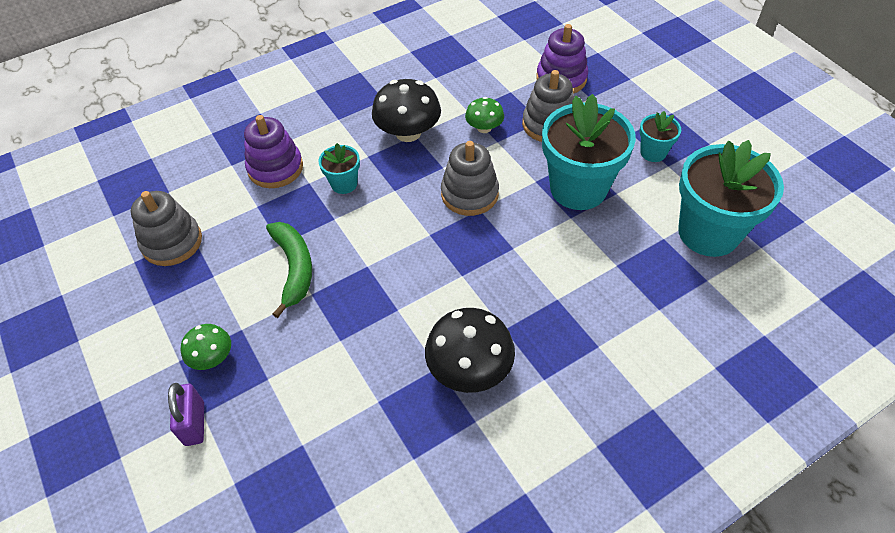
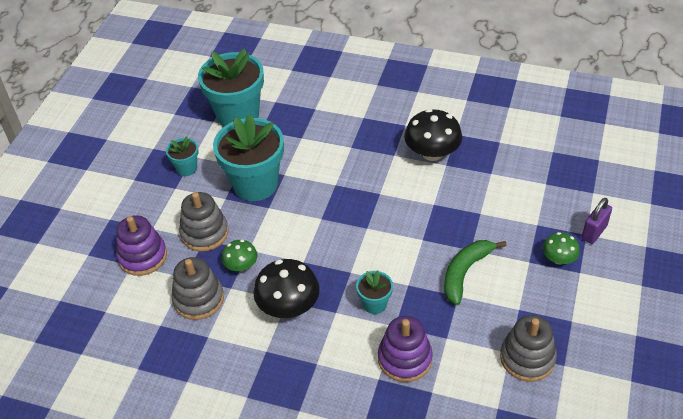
camera: 130 degrees left, 5 degrees down
grey stacking toy [441,141,499,216] -> grey stacking toy moved to [172,257,224,320]

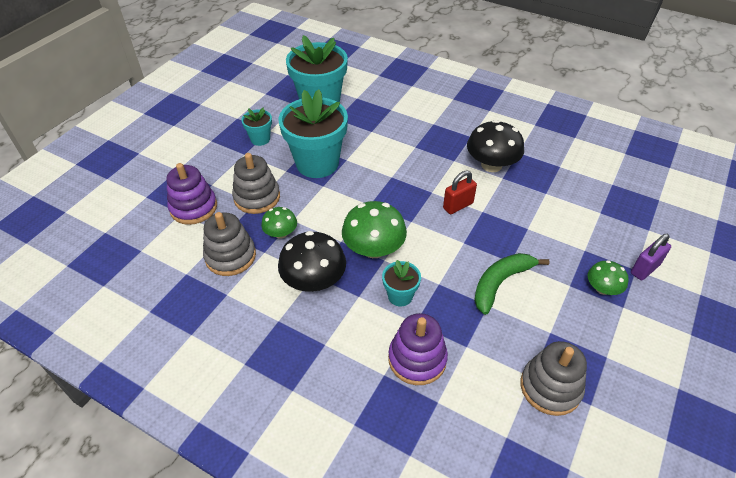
camera: 10 degrees right, 0 degrees up
none -> green mushroom [342,201,407,258]
none -> red padlock [443,171,477,214]

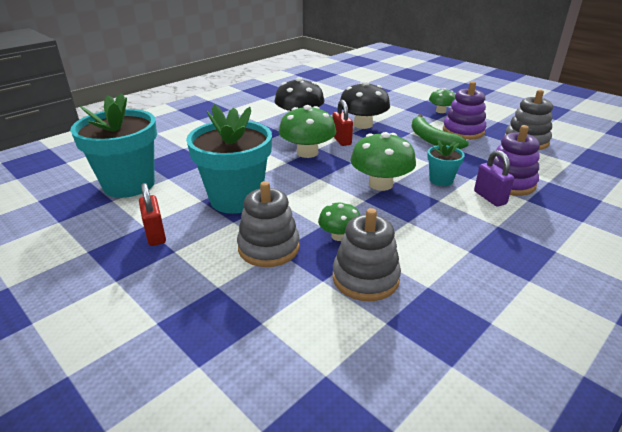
camera: 75 degrees left, 15 degrees down
purple stacking toy [167,163,217,225] -> purple stacking toy moved to [443,81,486,140]
turquoise flower pot [241,107,272,146] -> red padlock [139,183,166,246]
black mushroom [278,231,346,292] -> black mushroom moved to [340,81,390,129]
purple padlock [631,234,671,280] -> purple padlock moved to [474,150,514,207]
none -> green mushroom [279,105,336,158]

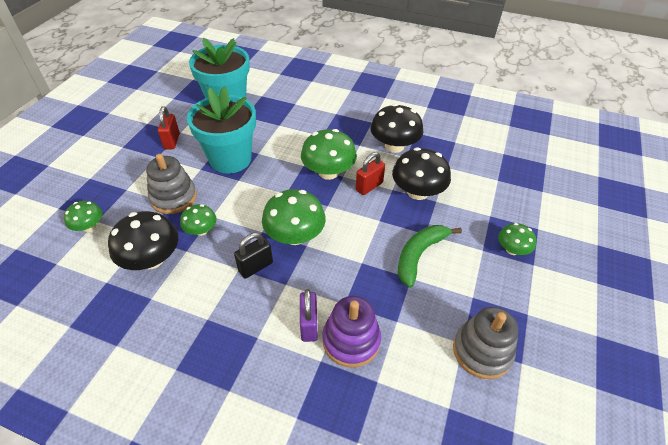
camera: 65 degrees right, 15 degrees up
red padlock [139,183,166,246] -> red padlock turned 45 degrees counterclockwise [158,106,180,149]
grey stacking toy [333,208,401,301] -> black mushroom [108,211,178,270]
turquoise flower pot [427,140,465,186] -> none
purple stacking toy [443,81,486,140] -> none
purple padlock [474,150,514,207] -> purple padlock turned 45 degrees counterclockwise [300,289,318,342]
none -> green mushroom [64,201,102,232]
none -> black padlock [234,233,273,278]

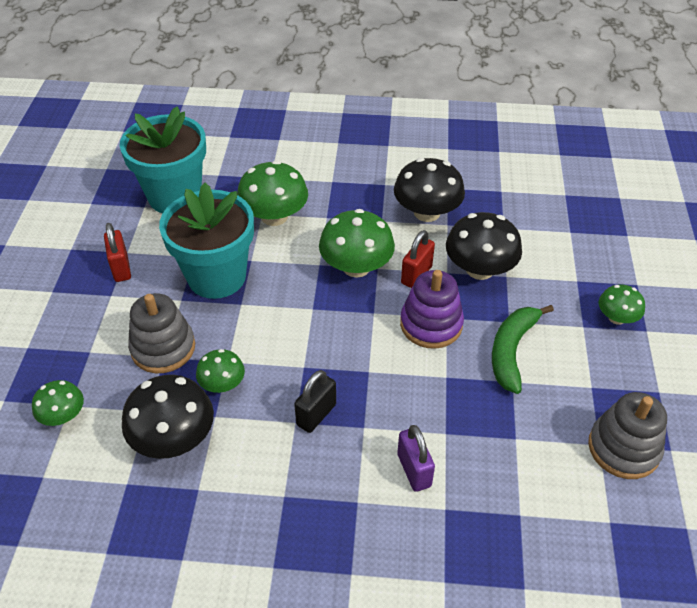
camera: 15 degrees left, 0 degrees up
green mushroom [262,189,326,245] -> green mushroom moved to [237,161,308,226]
purple stacking toy [322,296,381,368] -> purple stacking toy moved to [400,270,464,349]

